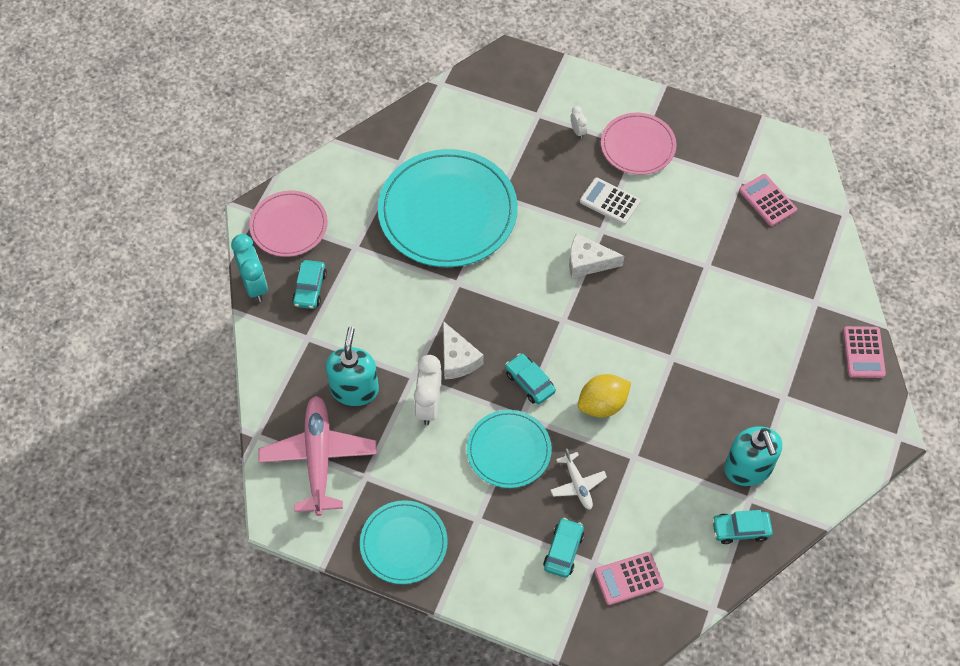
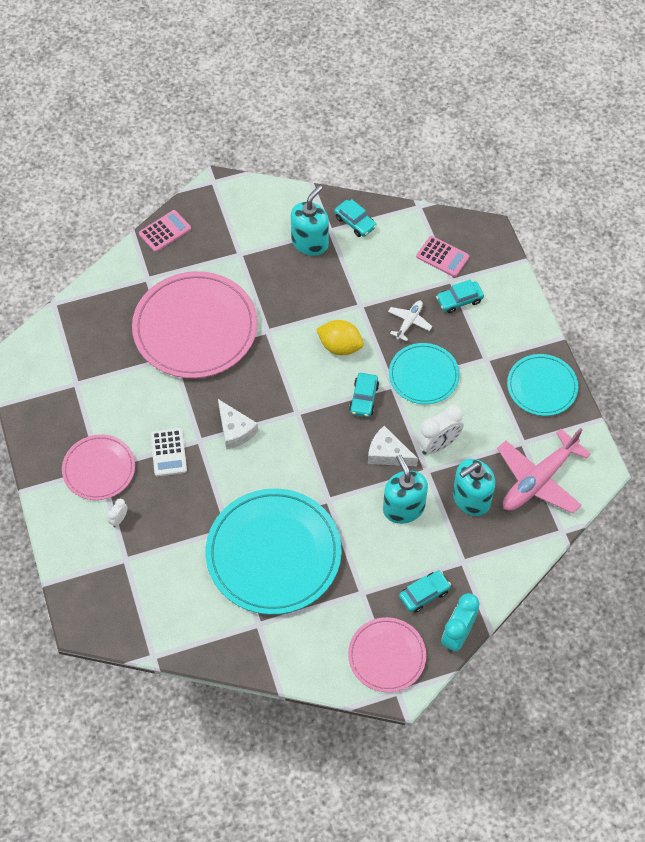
camera: 130 degrees left, 0 degrees up
white cheese [443,321,484,379] -> white cheese turned 90 degrees counterclockwise [368,426,418,466]
pink calculator [739,174,797,226] -> none
none -> pink plate [132,271,257,378]
none -> turquoise soap dispenser [383,455,428,524]

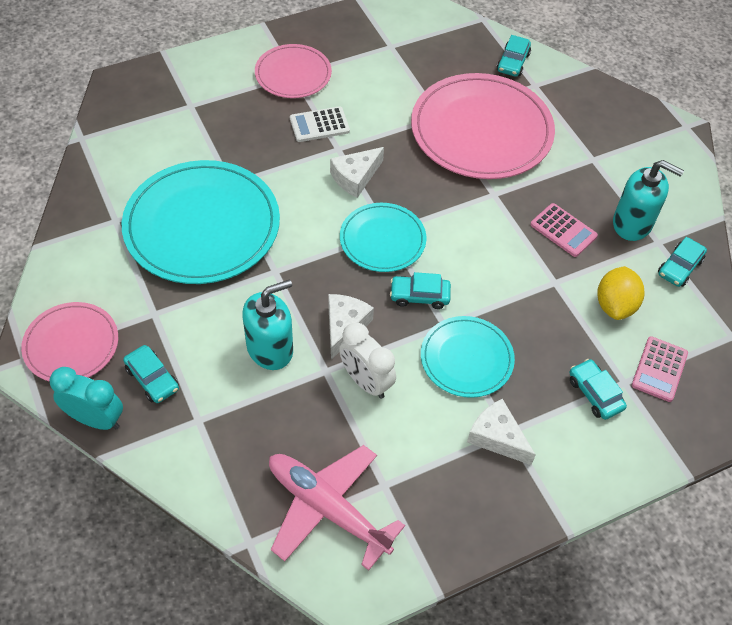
camera: 80 degrees right, 5 degrees down
white clock [107,499,128,527] -> none
pink calculator [139,210,191,252] -> pink calculator moved to [530,203,598,257]
yellow lemon [316,320,364,355] -> yellow lemon moved to [597,266,644,320]
white plane [388,301,432,341] -> none
turquoise soap dispenser [453,459,495,516] -> none
turquoise plate [507,354,578,416] -> turquoise plate moved to [340,203,426,272]
none -> white cheese [467,399,536,465]
none -> turquoise car [497,35,531,77]

